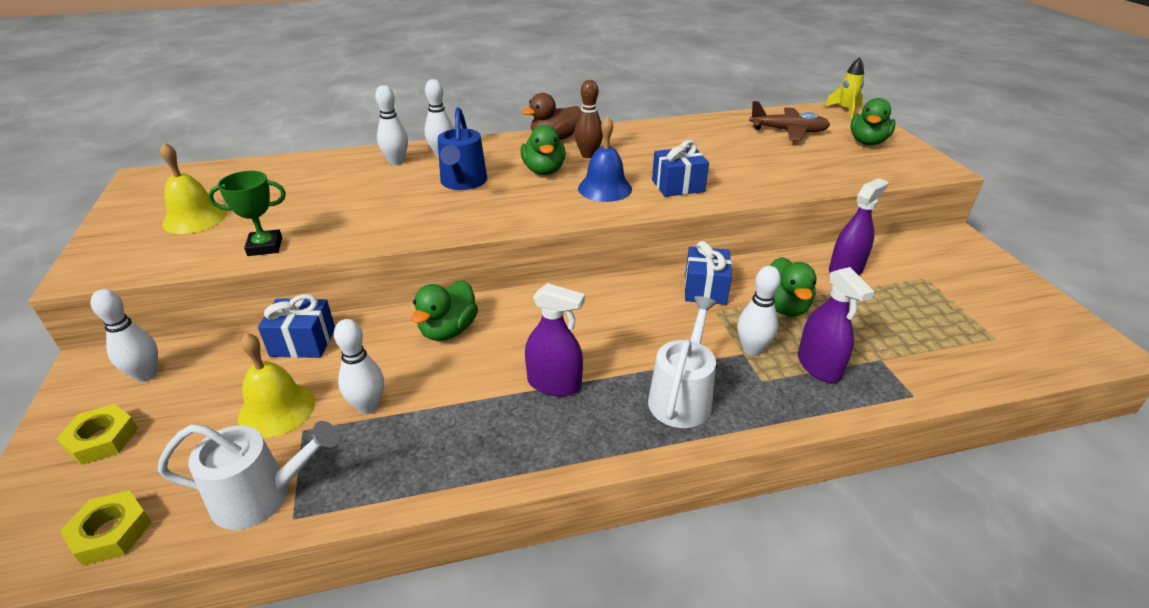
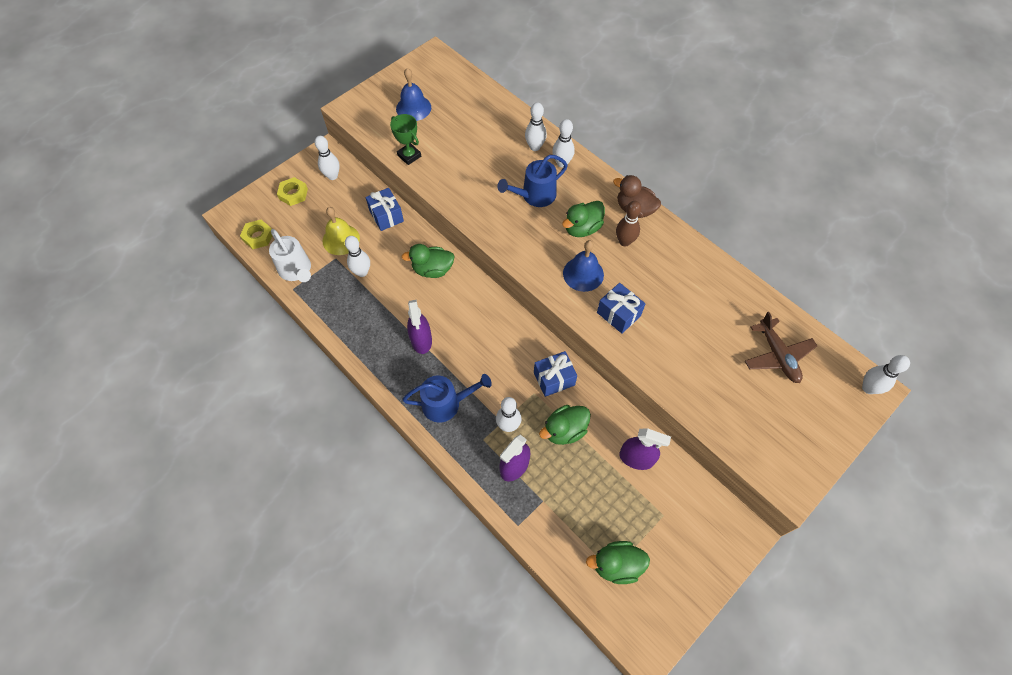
camera: 60 degrees right, 25 degrees up
yellow bell [160,142,227,234] -> blue bell [396,68,431,121]
white watering can [648,296,717,428] -> blue watering can [402,374,492,423]
yellow rocket [825,57,864,118] -> white bowling pin [862,355,910,394]
green duck [850,98,896,145] -> green duck moved to [586,541,650,584]

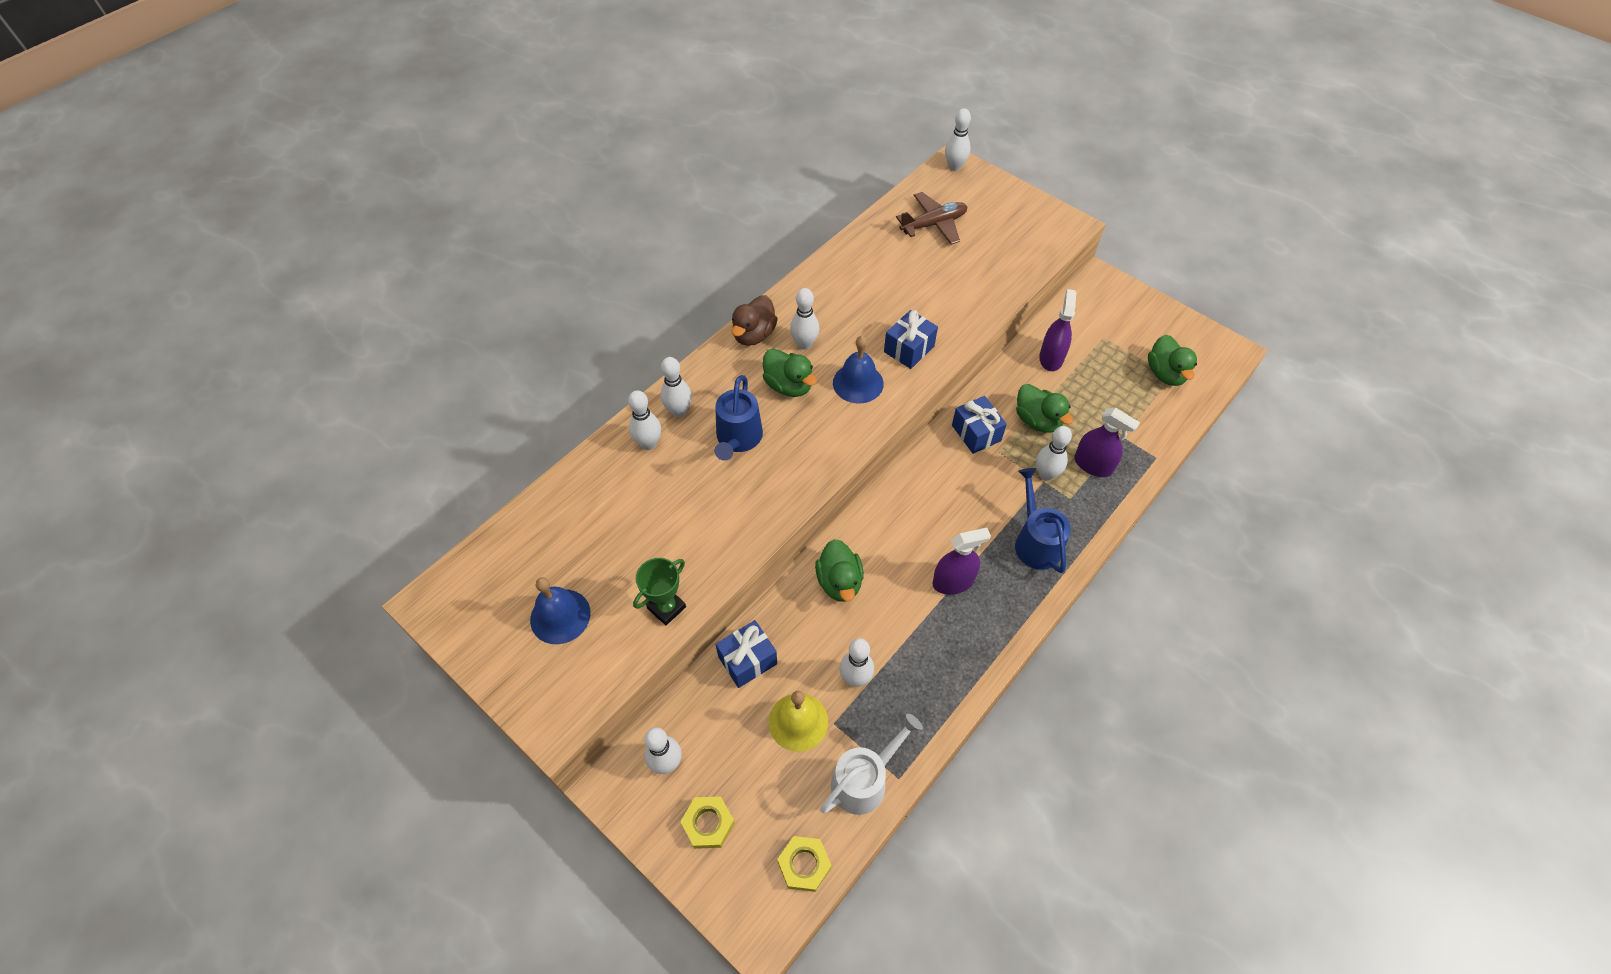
camera: 95 degrees left, 5 degrees down
blue watering can [497,155,568,207] -> blue watering can turned 45 degrees clockwise [715,375,763,461]
brown bowling pin [616,201,641,246] -> white bowling pin [790,288,820,350]

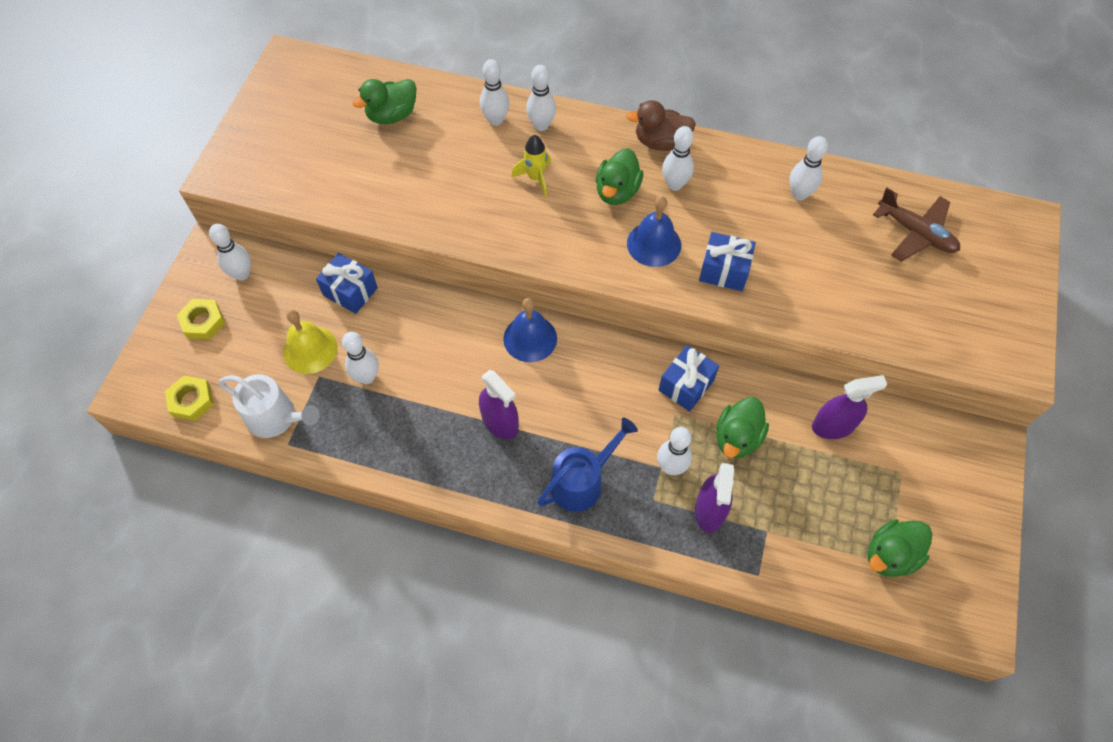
camera: 65 degrees right, 5 degrees up
blue bell [530,577,590,644] -> blue bell moved to [503,298,557,362]
green trophy [633,558,686,625] -> none
blue watering can [715,375,763,461] -> yellow rocket [511,135,551,197]
green duck [815,539,864,602] -> green duck moved to [352,79,417,124]
white bowling pin [945,108,971,171] -> white bowling pin moved to [789,136,828,200]

